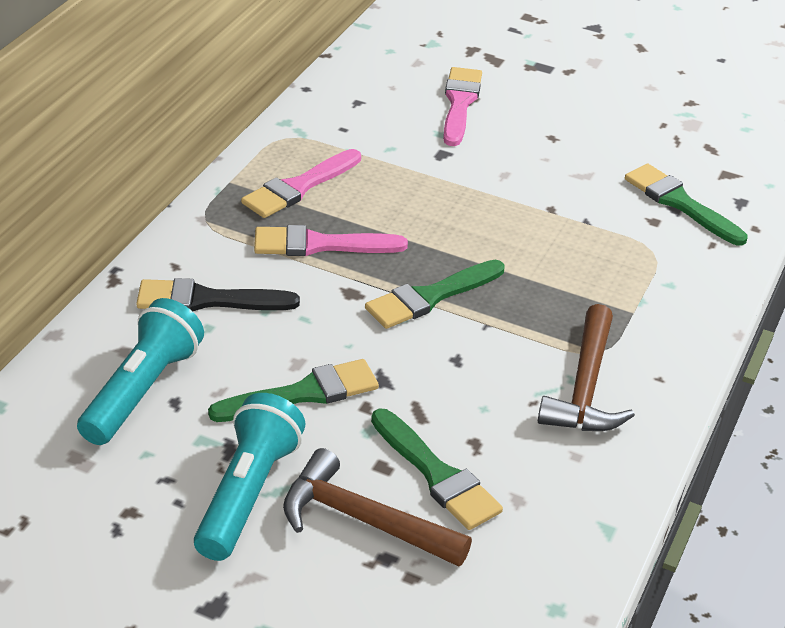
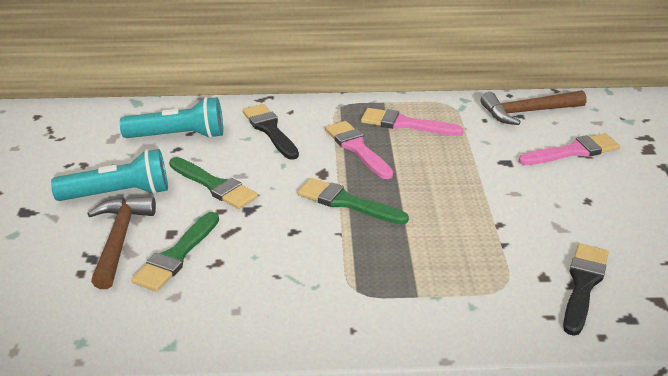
camera: 65 degrees right, 5 degrees down
brown hammer [538,304,635,431] -> brown hammer moved to [480,90,586,125]
green brush [625,164,747,246] -> black brush [563,243,609,336]

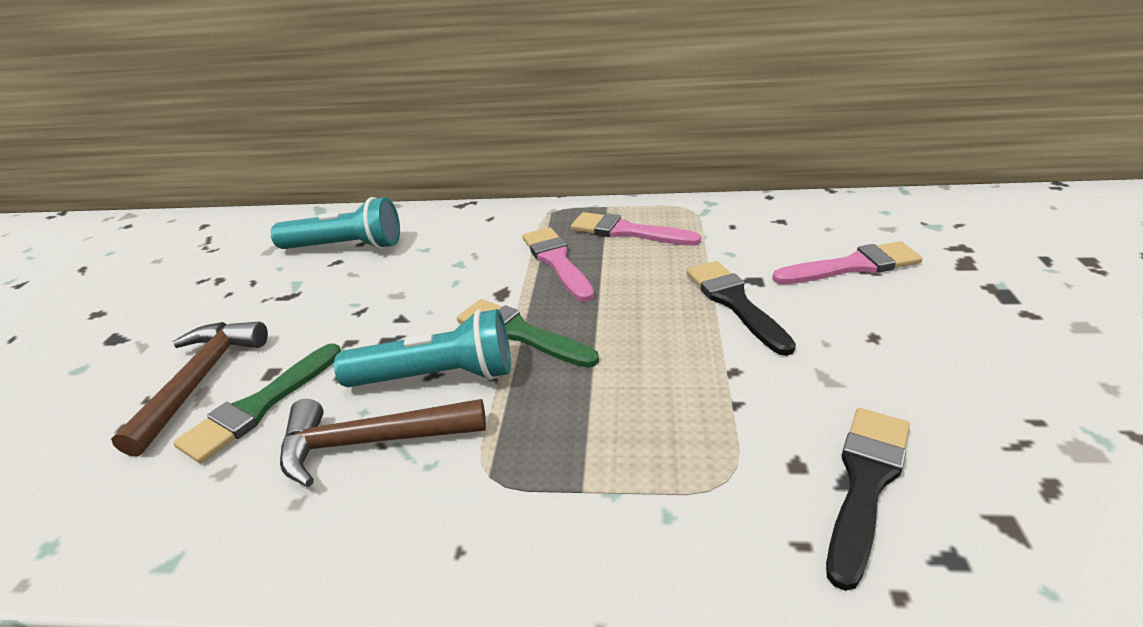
camera: 10 degrees right, 0 degrees up
turquoise flashlight [51,149,168,201] -> turquoise flashlight moved to [334,309,511,387]
green brush [169,157,258,209] -> none
black brush [242,104,299,160] -> black brush moved to [687,261,796,356]
brown hammer [480,90,586,125] -> brown hammer moved to [280,399,486,487]

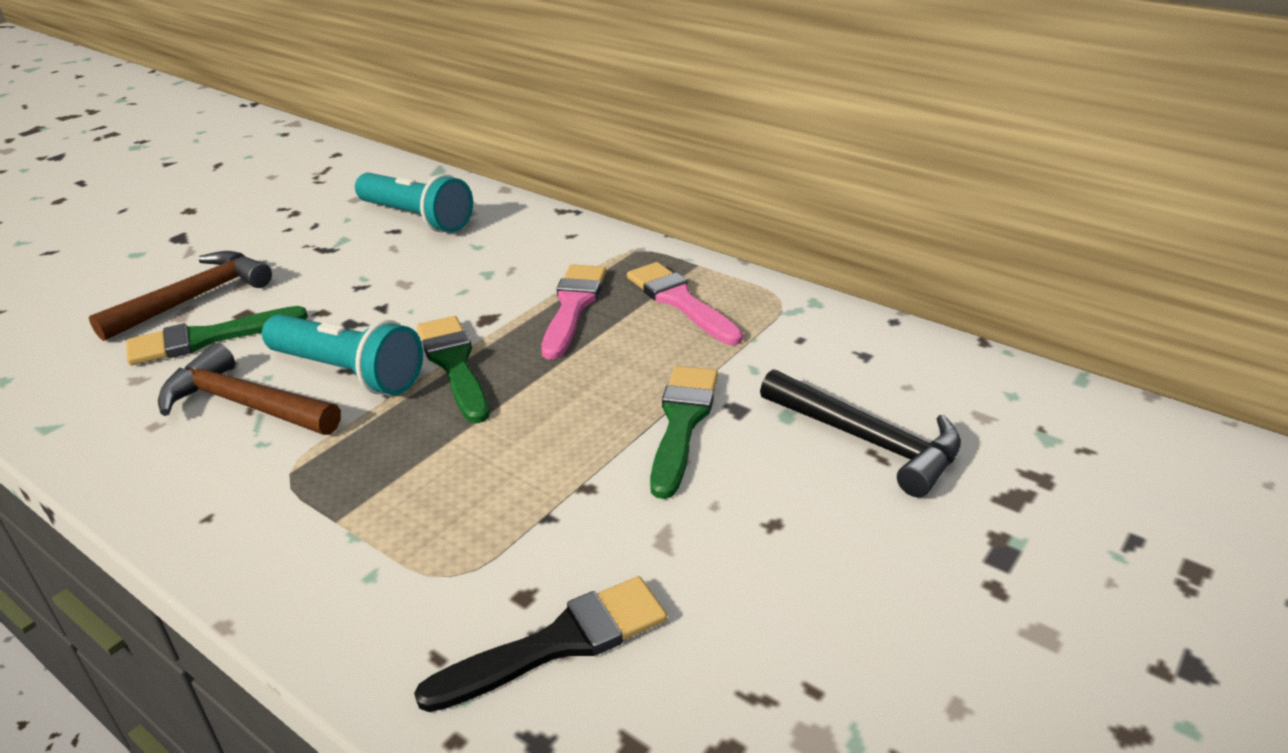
camera: 30 degrees right, 0 degrees up
black brush [687,261,796,356] -> green brush [650,366,718,499]
pink brush [772,241,923,284] -> black hammer [760,369,961,497]

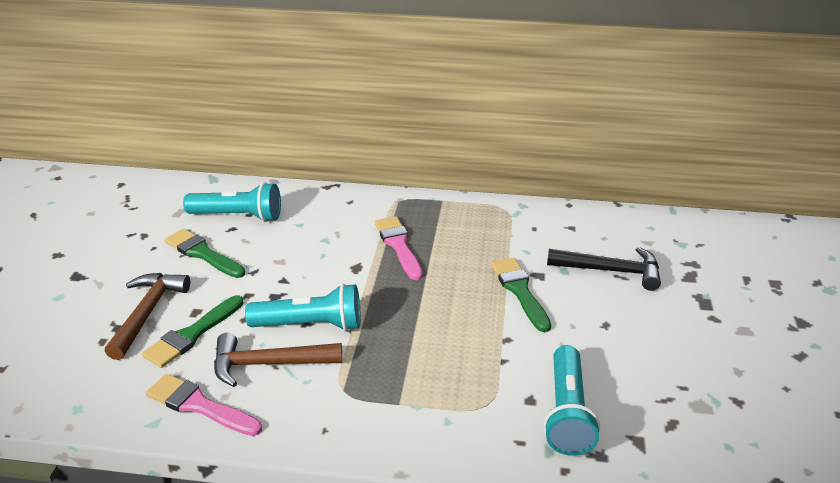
camera: 30 degrees left, 0 degrees up
black brush [414,576,667,712] -> turquoise flashlight [543,345,600,456]
green brush [417,316,489,423] -> green brush moved to [164,229,245,278]
pink brush [627,262,743,345] -> pink brush moved to [146,374,262,436]

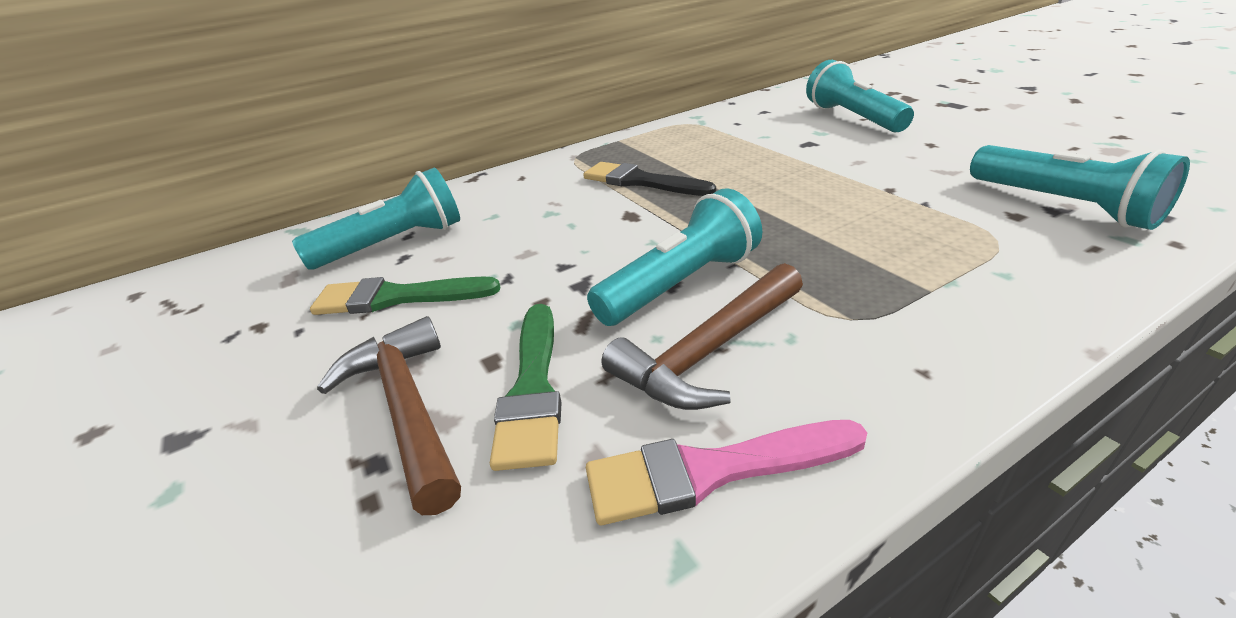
camera: 35 degrees left, 0 degrees up
pink brush [375,216,423,280] -> black brush [583,162,716,196]
green brush [491,258,551,332] -> none
black hammer [547,247,661,291] -> turquoise flashlight [806,60,914,133]

